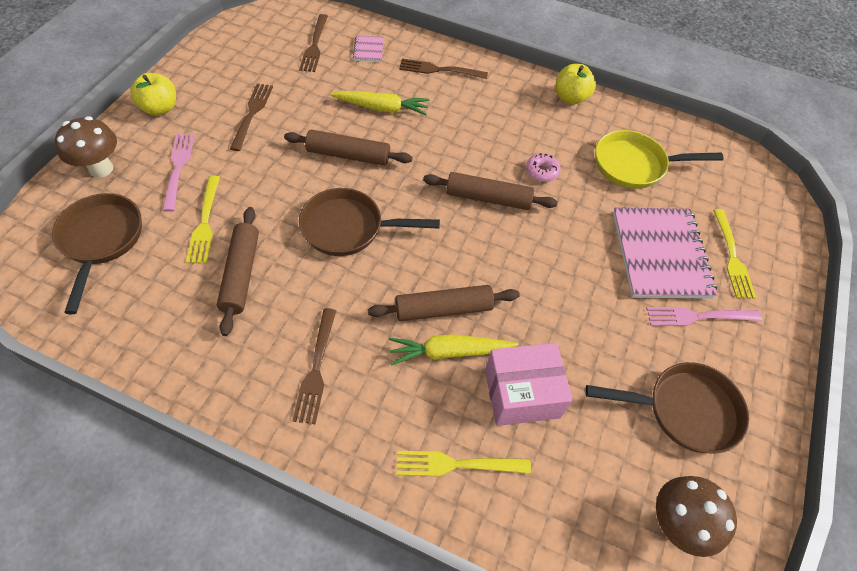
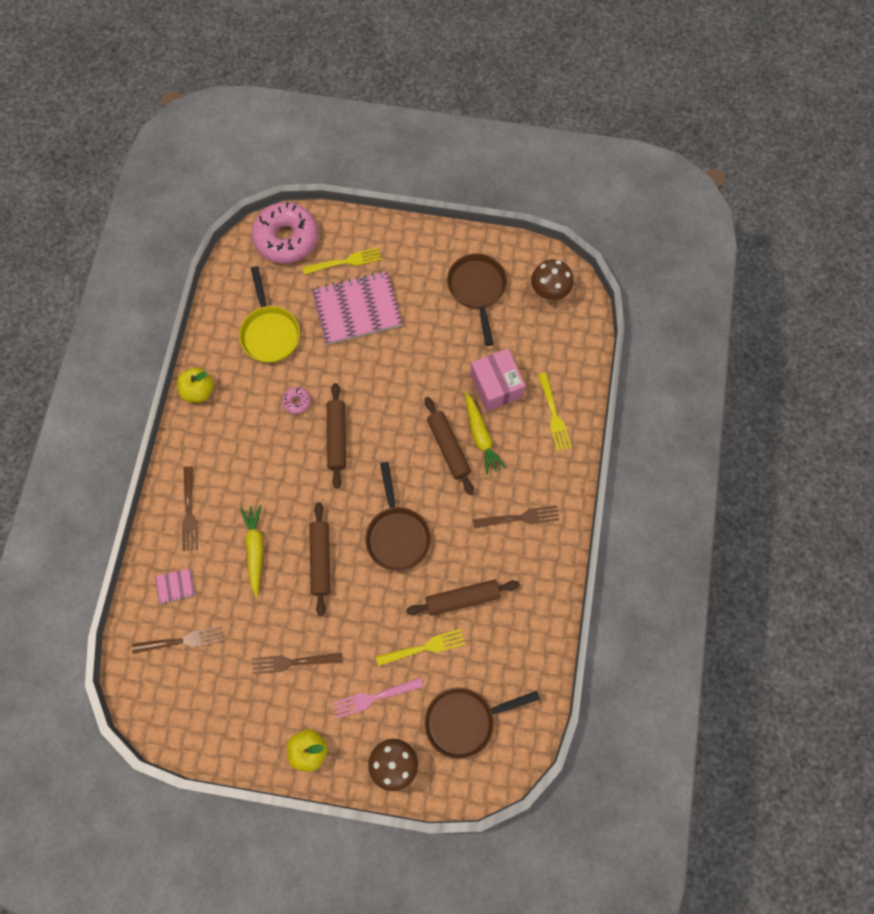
camera: 100 degrees left, 15 degrees up
pink fork [646,307,762,326] -> none
none -> pink donut [252,202,318,264]

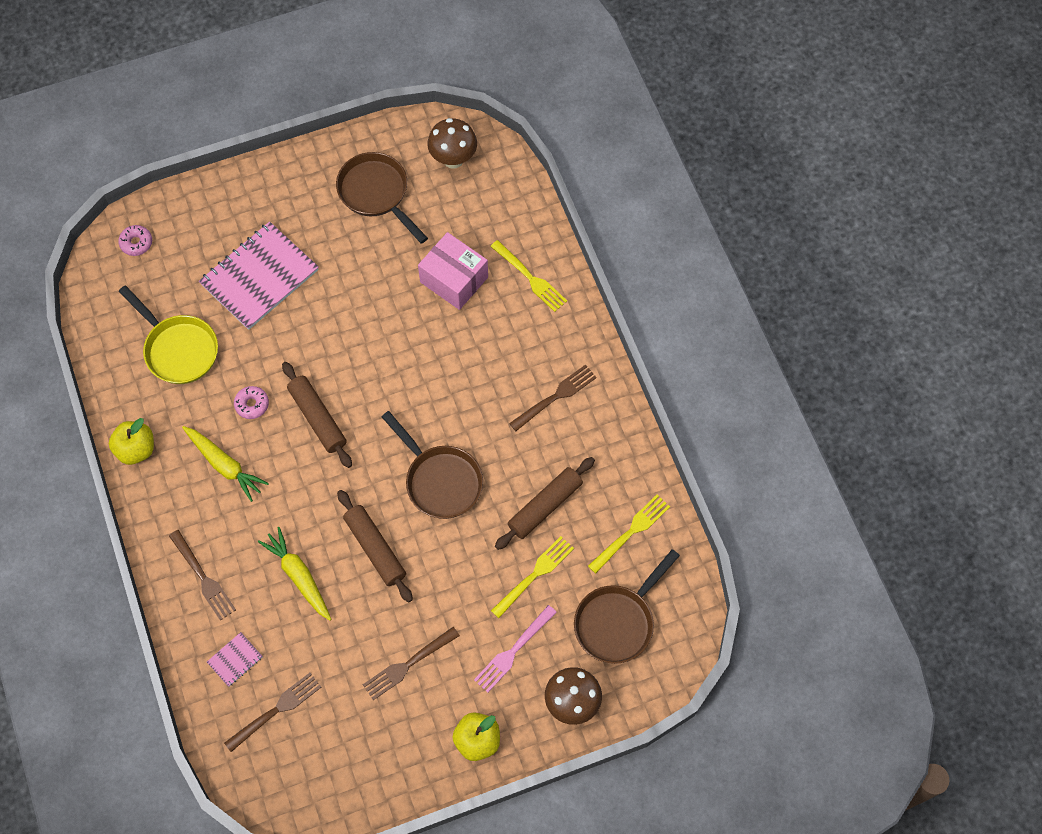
camera: 30 degrees left, 5 degrees down
pink donut [252,202,318,264] -> pink donut [118,225,152,256], size x0.41
yellow fork [302,248,382,275] -> yellow fork moved to [588,495,670,574]
brown rolling pin [425,397,474,495] -> none
yellow carrot [465,392,506,475] -> yellow carrot moved to [182,426,269,502]

